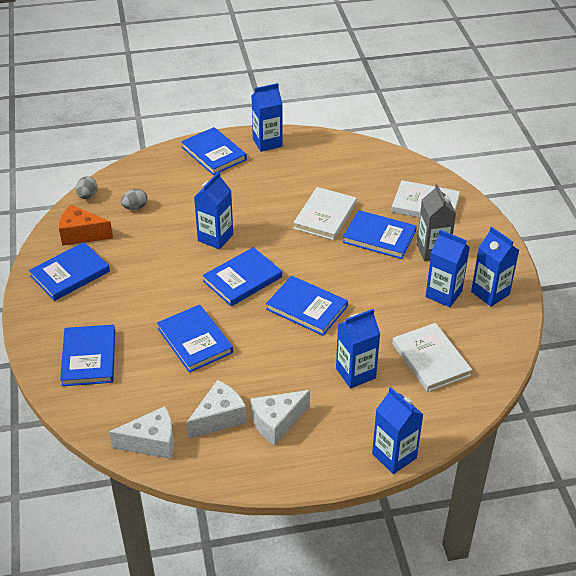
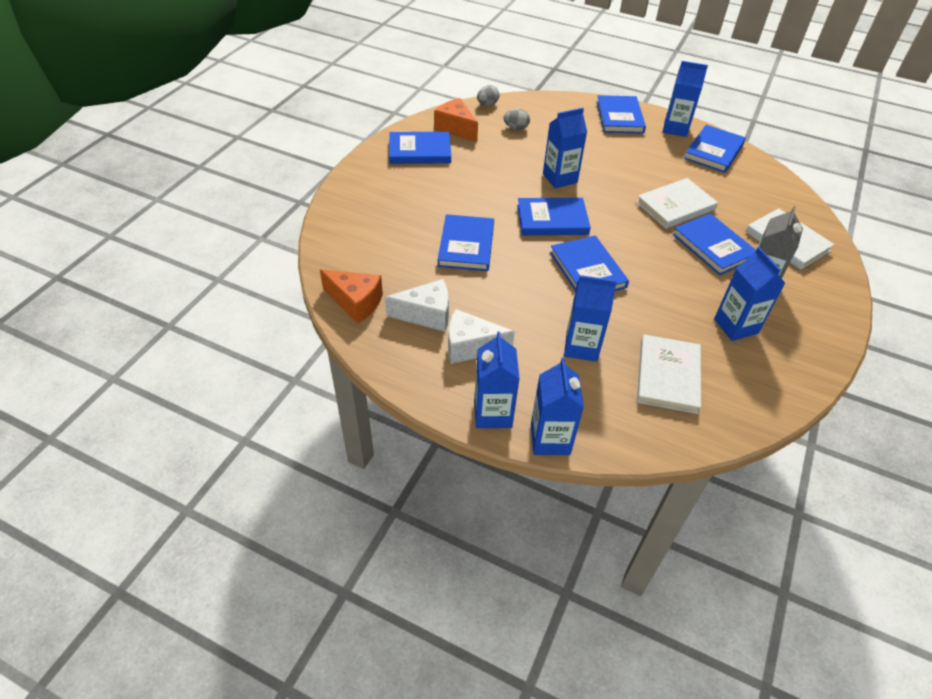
camera: 35 degrees right, 5 degrees up
blue book [60,325,115,386] -> blue book moved to [684,125,746,173]
white cheese [109,406,174,459] -> orange cheese [320,269,383,323]
blue carton [471,227,519,307] -> blue carton moved to [474,331,520,428]

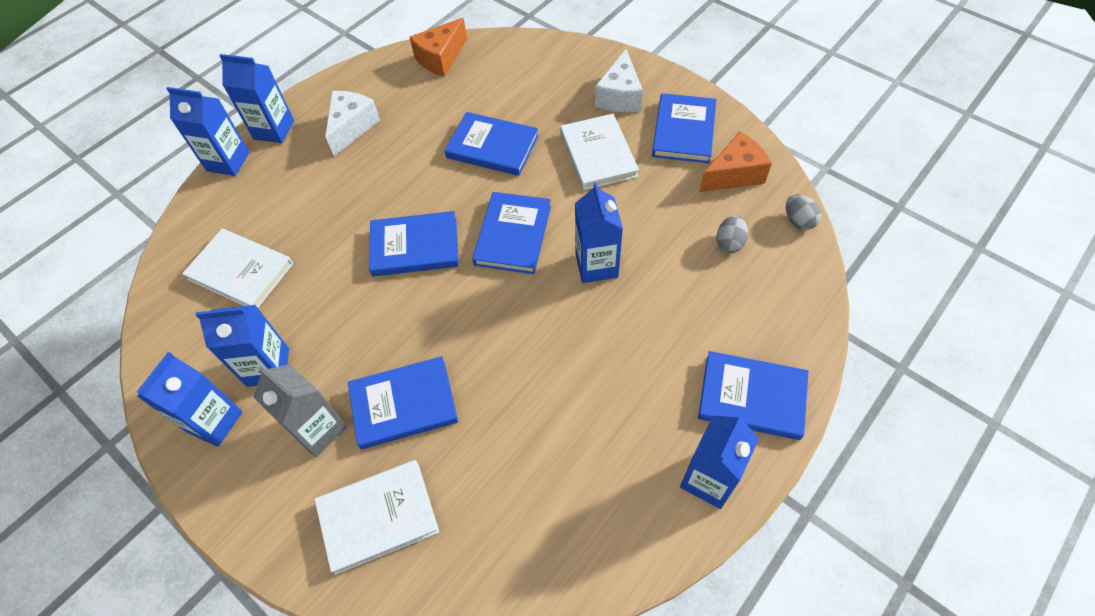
camera: 110 degrees right, 10 degrees up
white cheese [385,279,449,332] -> white cheese moved to [595,49,643,112]
blue carton [564,275,617,362] -> blue carton moved to [137,352,243,447]
white book [636,178,718,229] -> white book moved to [560,114,639,190]
blue book [684,125,746,173] -> none

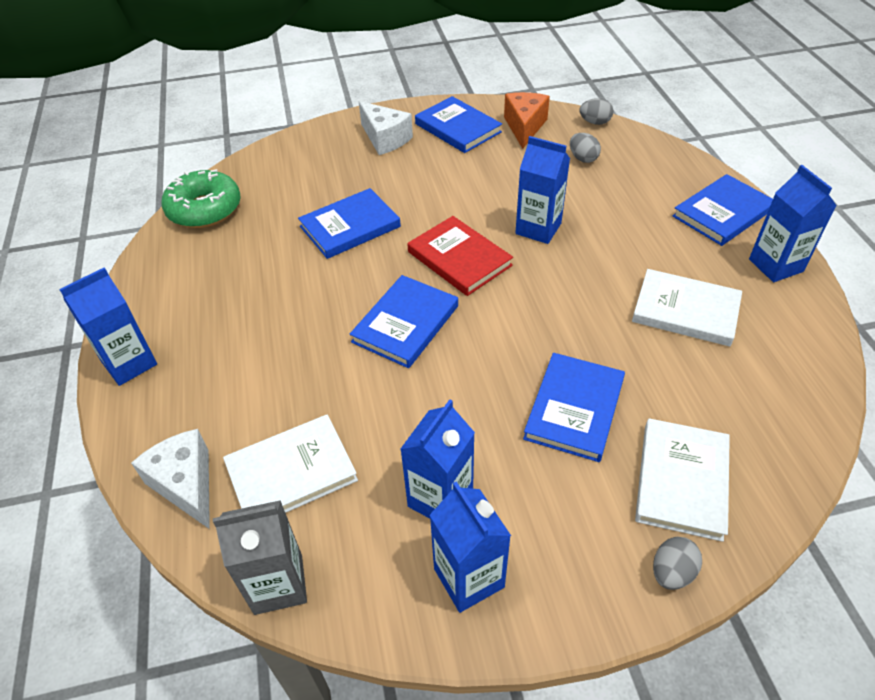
camera: 55 degrees left, 10 degrees down
blue carton [166,87,250,176] -> none
grey carton [253,364,347,457] -> grey carton moved to [213,500,307,615]
white cheese [325,91,380,156] -> white cheese moved to [131,429,210,529]
orange cheese [410,18,467,77] -> green donut [162,169,241,228]
blue book [472,192,551,274] -> red book [407,216,513,296]
white book [560,114,639,190] -> white book moved to [632,269,742,346]
none -> grey egg [653,537,702,590]

